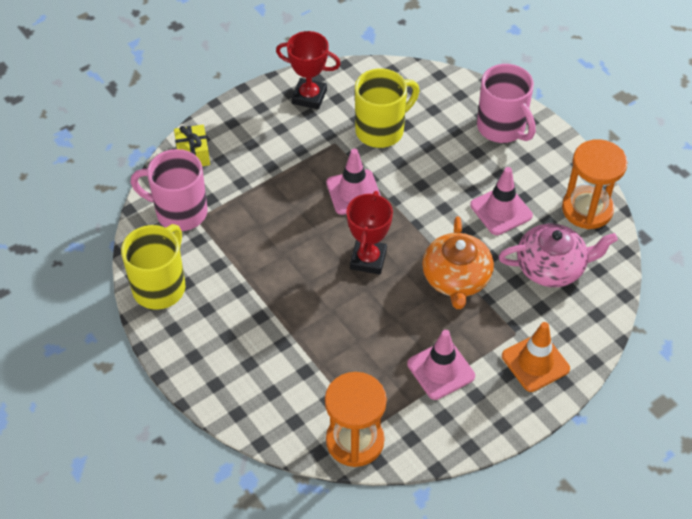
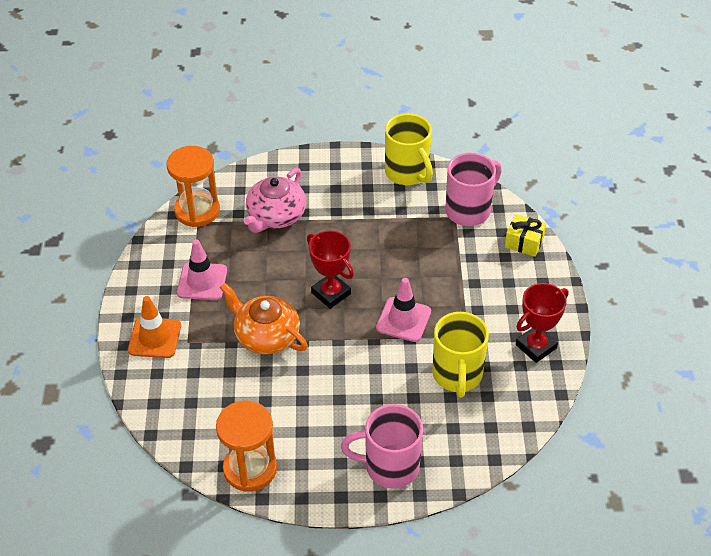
camera: 125 degrees right, 5 degrees down
pink traffic cone [470,167,533,235] -> none
pink teapot [498,224,618,287] -> pink teapot moved to [244,168,306,233]

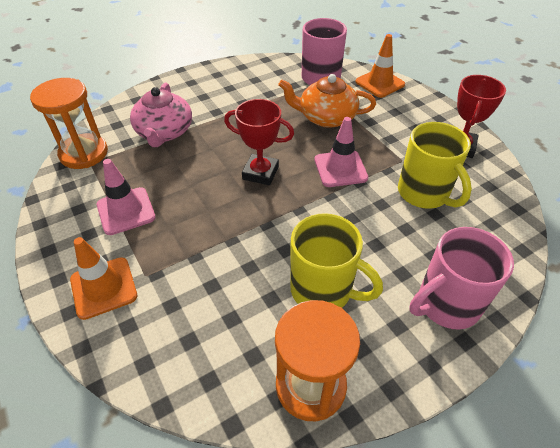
camera: 30 degrees left, 0 degrees up
orange teapot [220,283,308,354] -> orange teapot moved to [278,74,376,128]
yellow mug [385,114,433,185] -> yellow mug moved to [290,213,383,308]
yellow gift [505,214,546,257] -> orange traffic cone [355,34,405,98]

